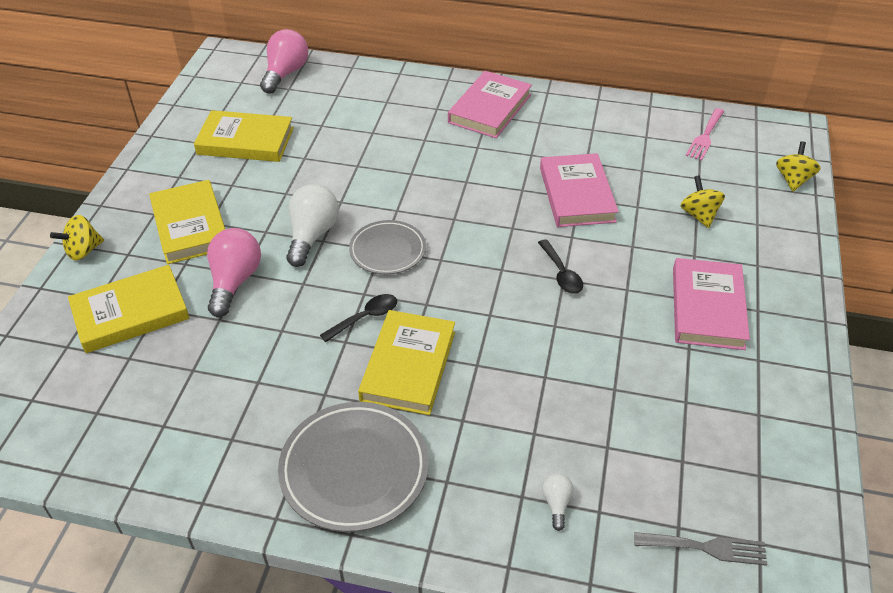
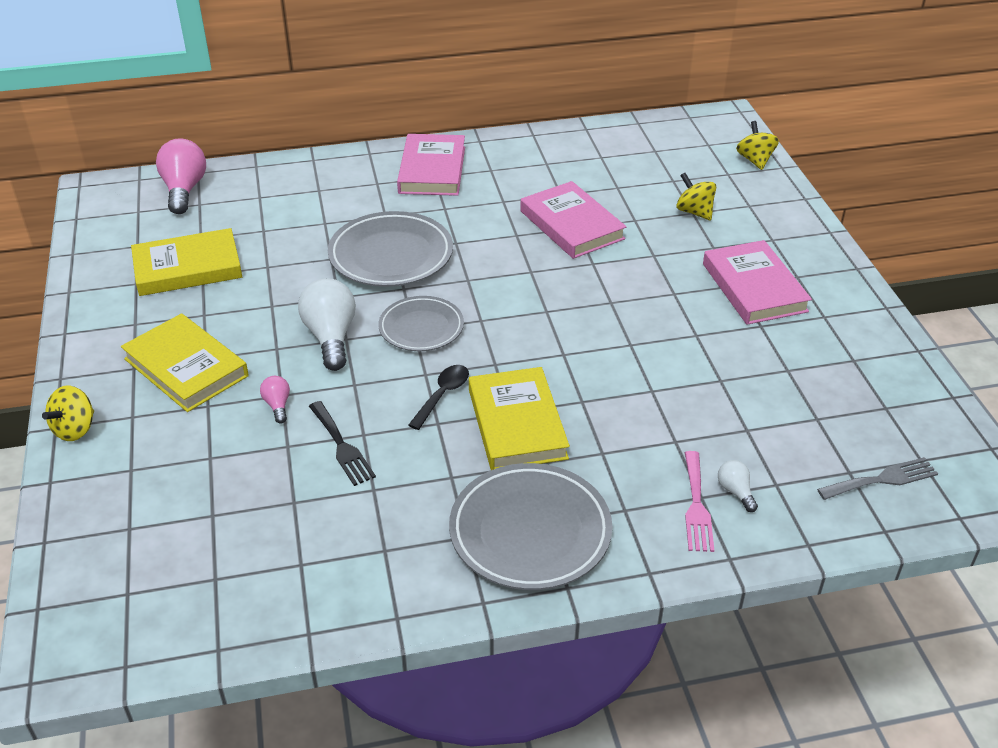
camera: 25 degrees left, 5 degrees down
yellow book [68,265,189,353] -> none
pink light bulb [207,228,261,317] -> pink light bulb [260,376,290,424], size x0.48
black spoon [538,239,583,294] -> none
pink fork [686,108,724,161] -> pink fork moved to [685,451,714,552]
none -> black fork [309,401,376,486]
none -> grey plate [328,211,453,287]

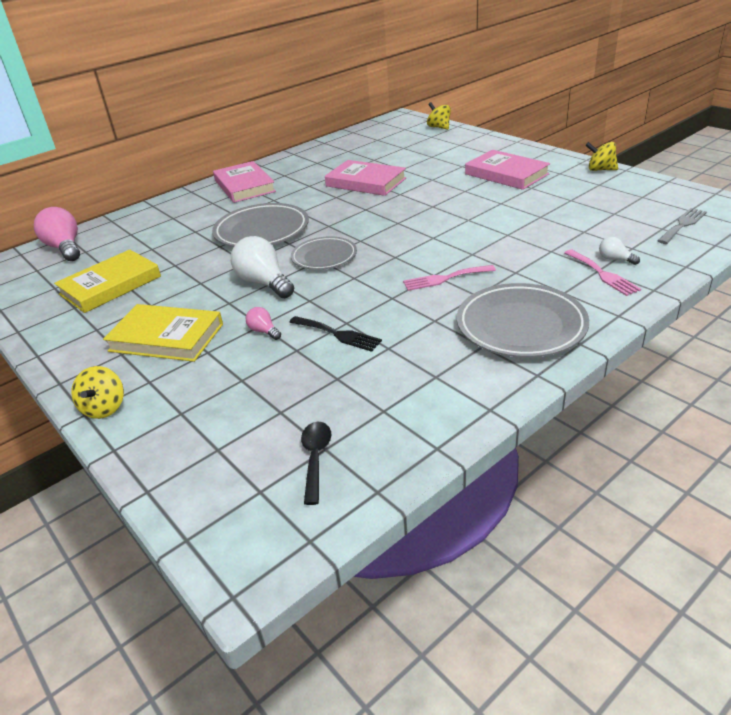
camera: 25 degrees left, 5 degrees down
black spoon [408,365,469,430] -> black spoon moved to [301,422,331,505]
yellow book [469,367,570,470] -> pink fork [403,265,496,291]
yellow spinning top [676,173,716,220] -> yellow spinning top moved to [585,142,618,171]

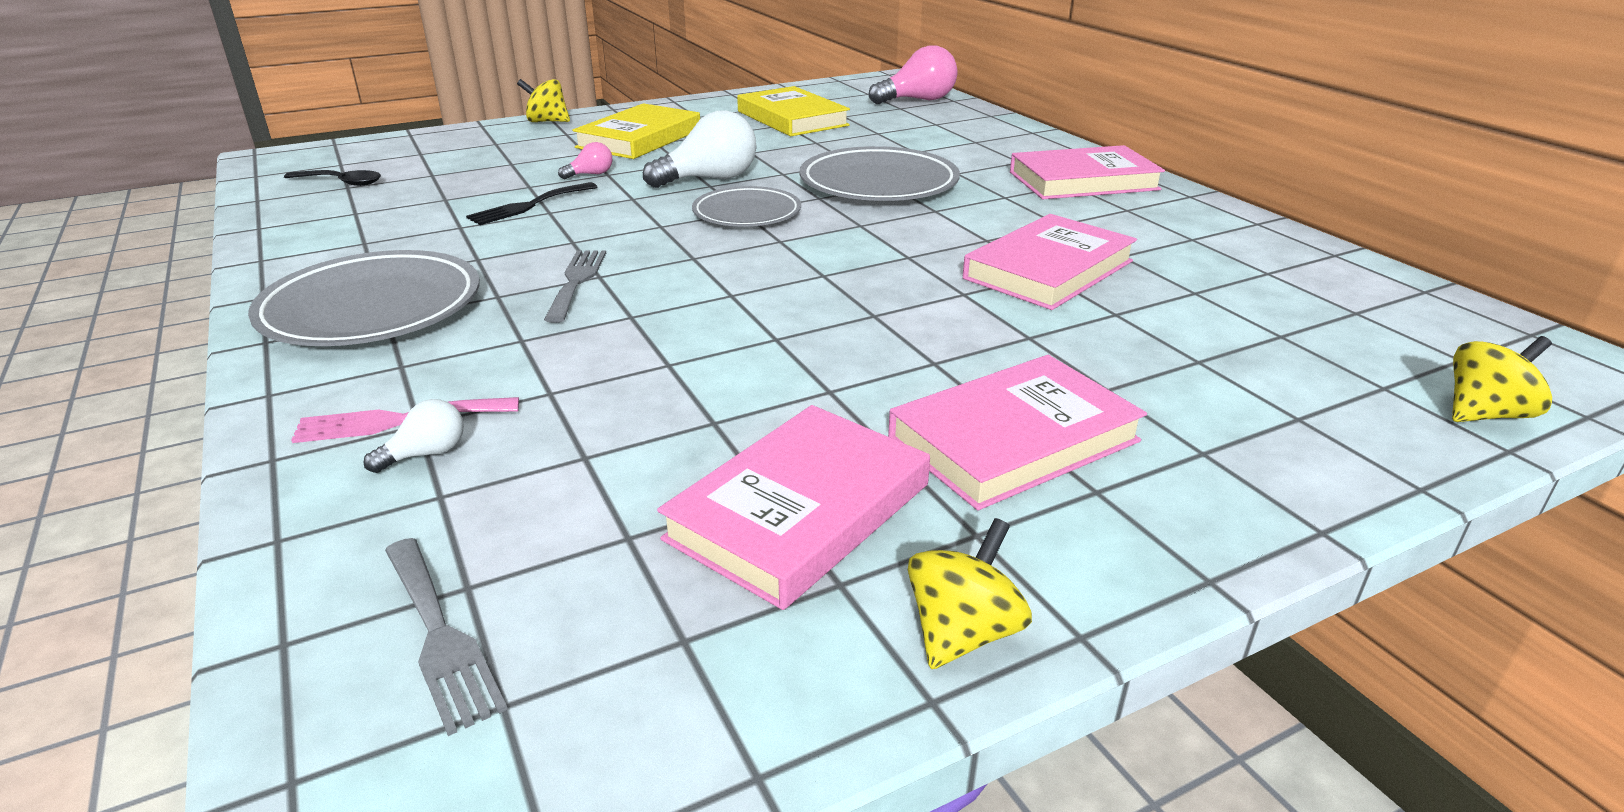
camera: 100 degrees right, 5 degrees down
pink fork [403,265,496,291] -> grey fork [544,250,606,323]
none -> pink book [657,405,930,610]

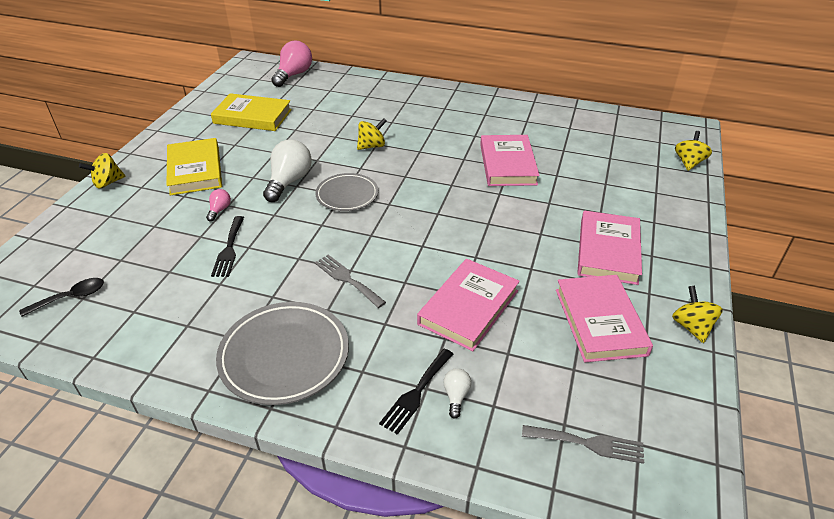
camera: 45 degrees left, 10 degrees up
pink fork [291,397,519,443] -> black fork [379,349,453,435]
grey plate [800,146,960,201] -> yellow spinning top [357,118,387,150]
pink book [1010,145,1165,199] -> pink book moved to [417,259,520,351]

